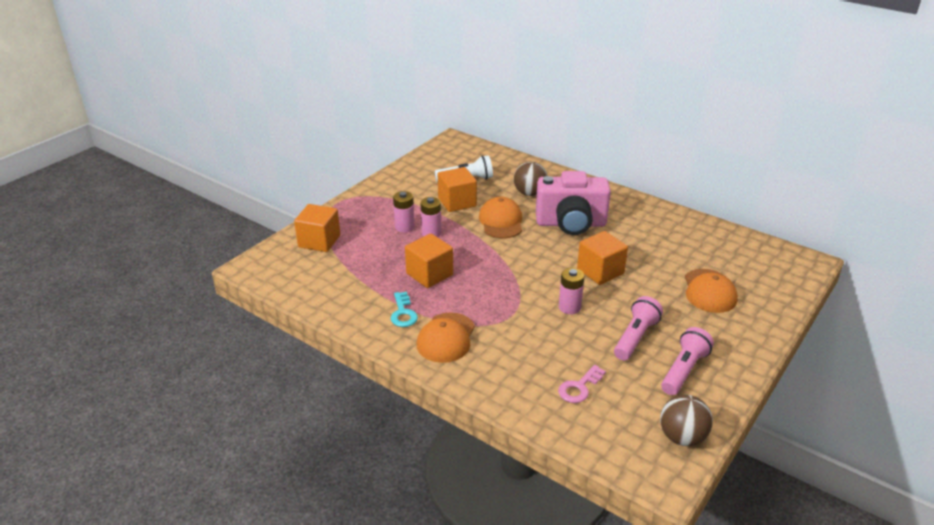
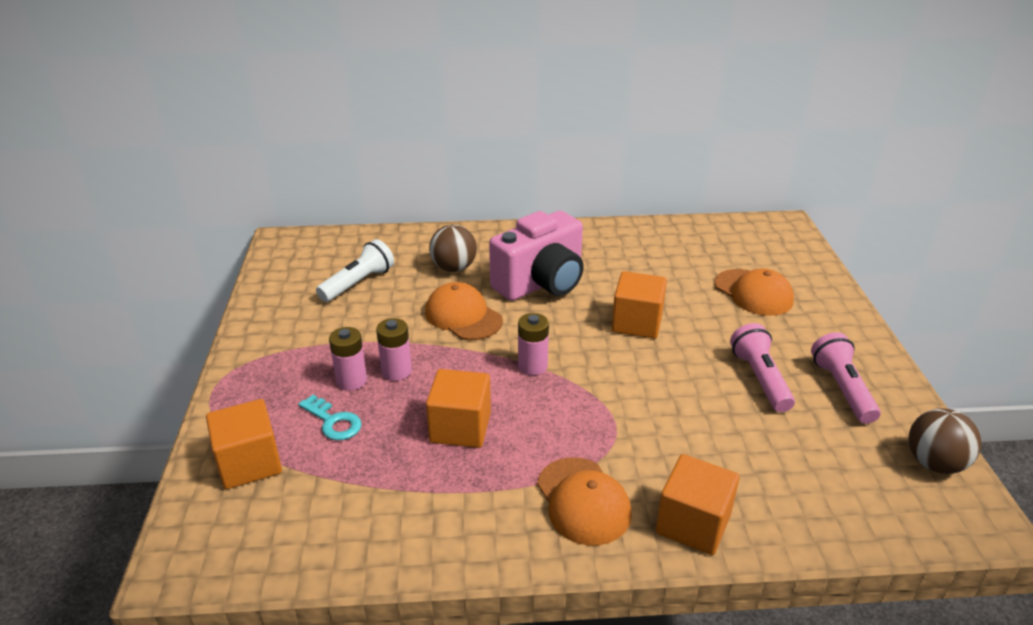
camera: 40 degrees left, 0 degrees up
turquoise key [390,292,418,327] -> turquoise key moved to [298,395,362,440]
orange cube [438,167,477,212] -> orange cube moved to [656,454,740,555]
pink key [558,365,606,403] -> none
pink battery [559,268,584,314] -> pink battery moved to [518,313,549,376]

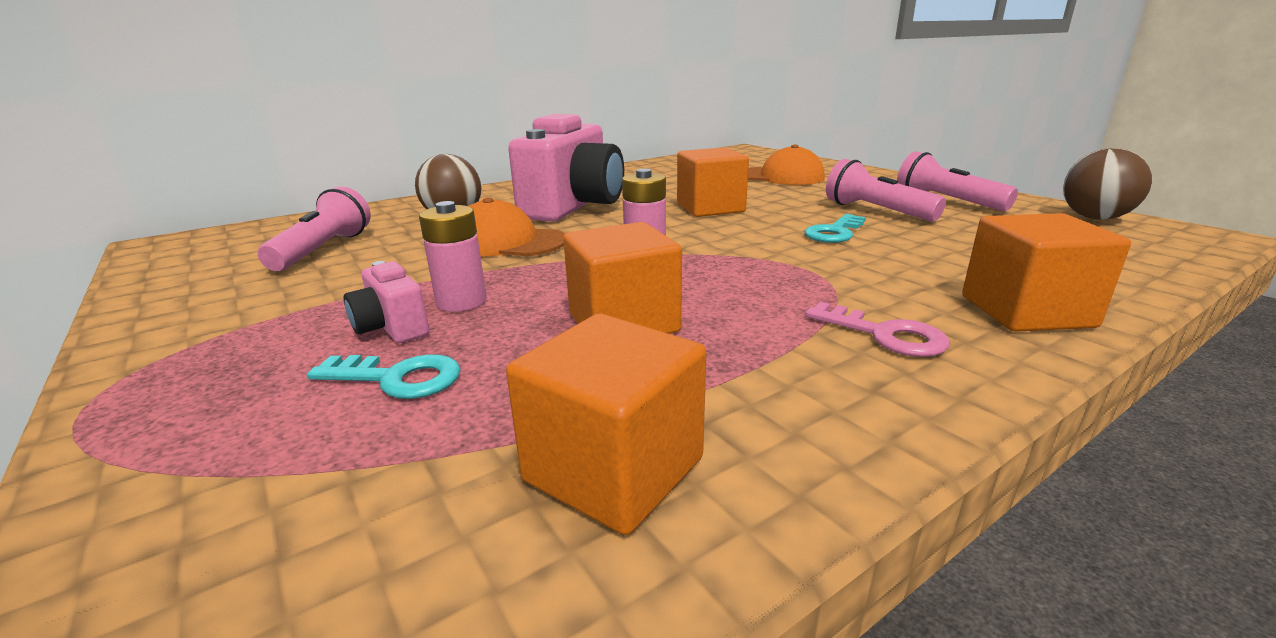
camera: 30 degrees left, 10 degrees down
orange cube [206,399,282,489] -> orange cube moved to [506,314,707,535]
white flashlight [316,239,394,302] -> pink flashlight [258,186,371,271]
pink battery [329,327,367,391] -> pink camera [344,261,429,343]
orange cap [537,457,632,545] -> pink key [805,302,950,357]
none -> turquoise key [805,214,866,243]

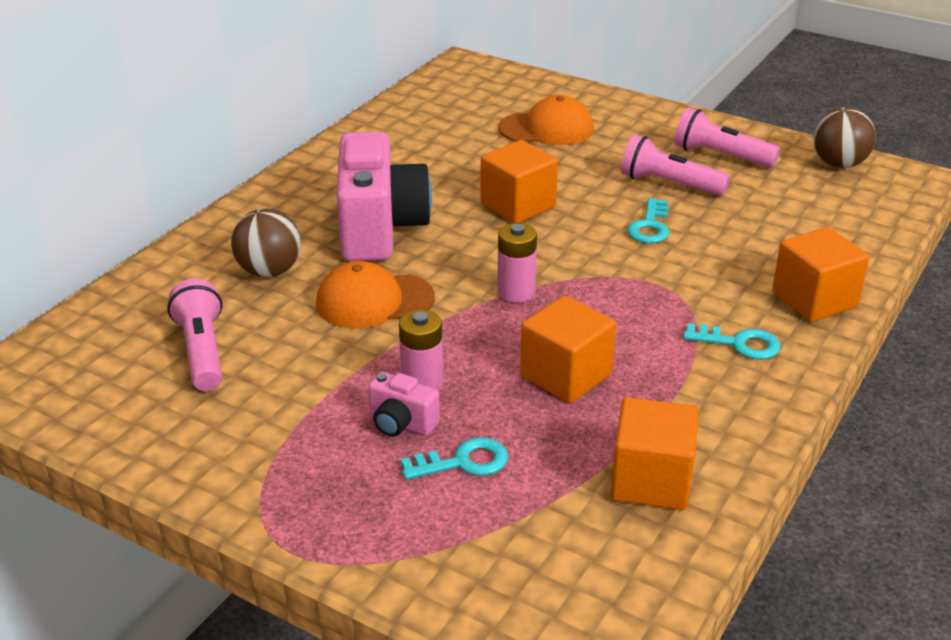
camera: 25 degrees left, 10 degrees up
pink key [805,302,950,357] -> turquoise key [683,323,781,360]

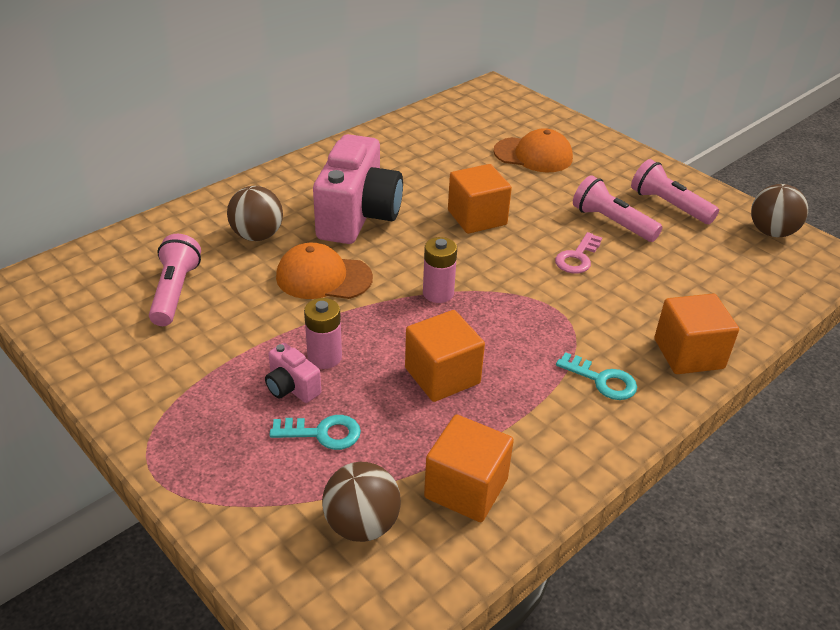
camera: 15 degrees right, 5 degrees up
turquoise key [627,198,669,243] -> pink key [555,232,602,273]
none -> brown ball [322,462,401,542]

